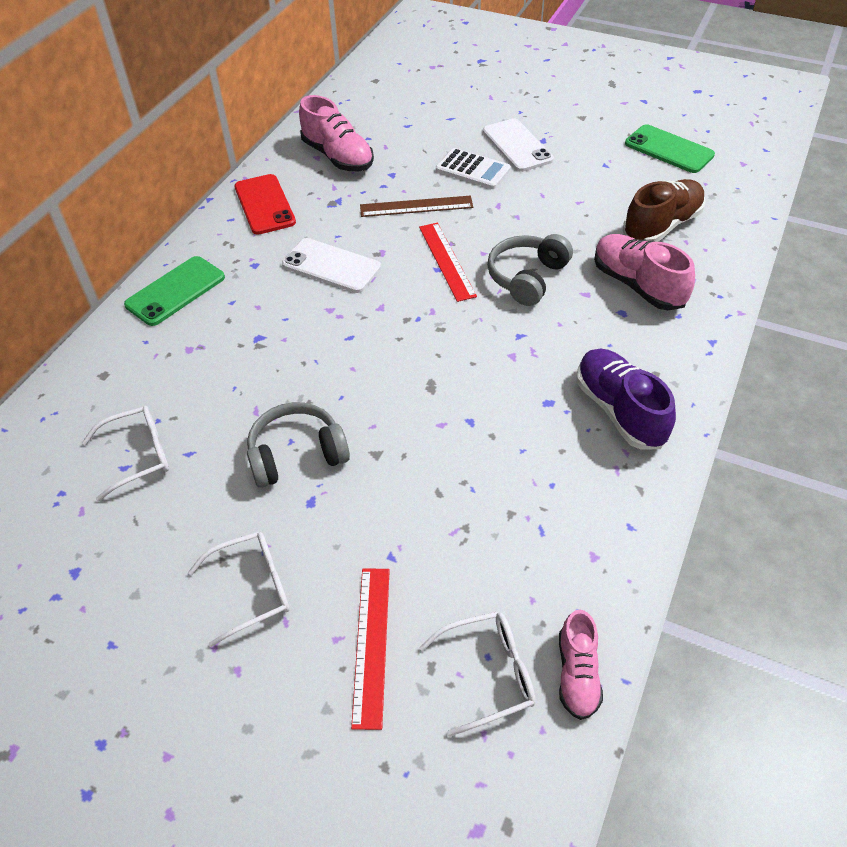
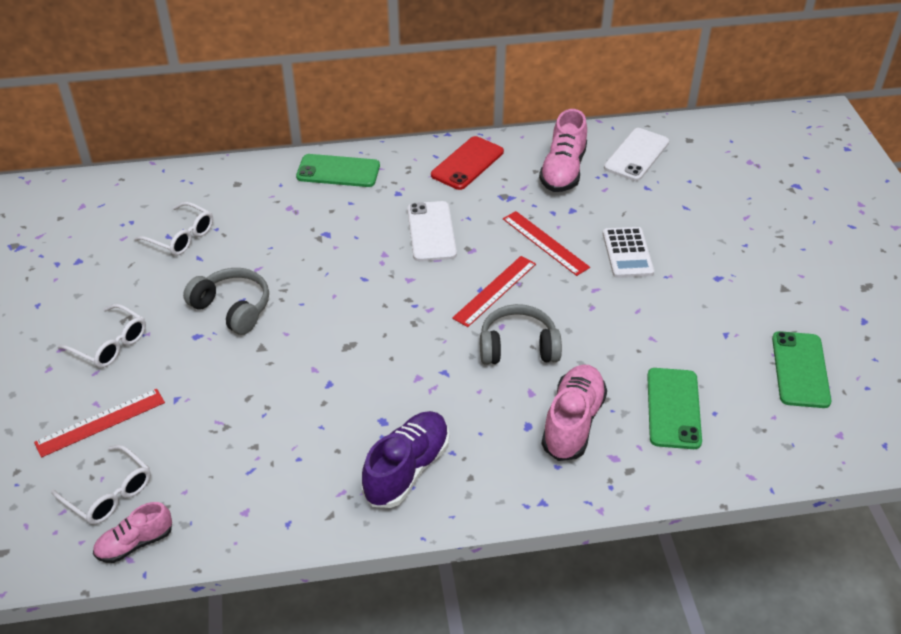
camera: 55 degrees right, 5 degrees down
brown ruler [360,196,473,217] -> red ruler [503,211,590,276]
white phone [483,118,554,172] -> white phone moved to [604,128,669,181]
brown shoe [623,179,705,242] -> green phone [647,368,702,449]

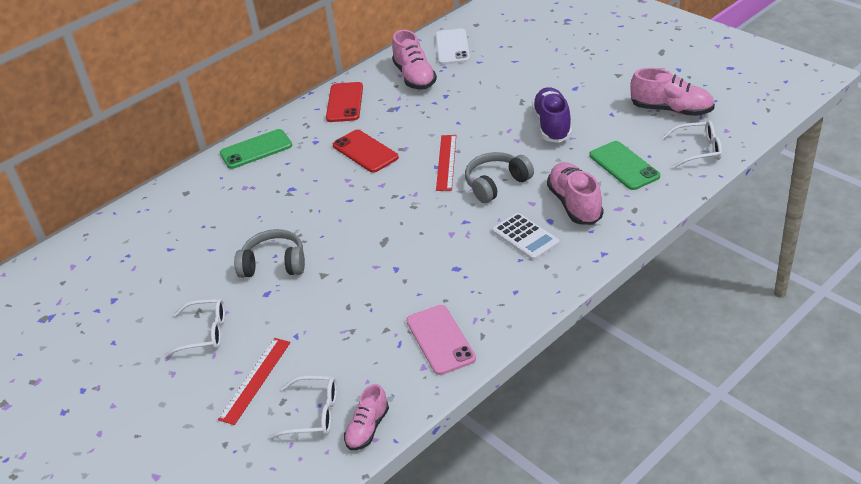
camera: 30 degrees left, 5 degrees down
white glasses [134,202,213,256] -> white glasses moved to [662,121,722,168]
purple shoe [362,411,449,508] -> purple shoe moved to [532,87,572,143]
white phone [407,201,457,262] -> red phone [333,130,399,173]
red ruler [503,211,590,276] -> none
white calculator [603,227,654,278] -> white calculator moved to [492,213,560,260]
green phone [772,331,831,408] -> pink shoe [630,68,715,116]
none -> pink phone [406,305,476,375]

